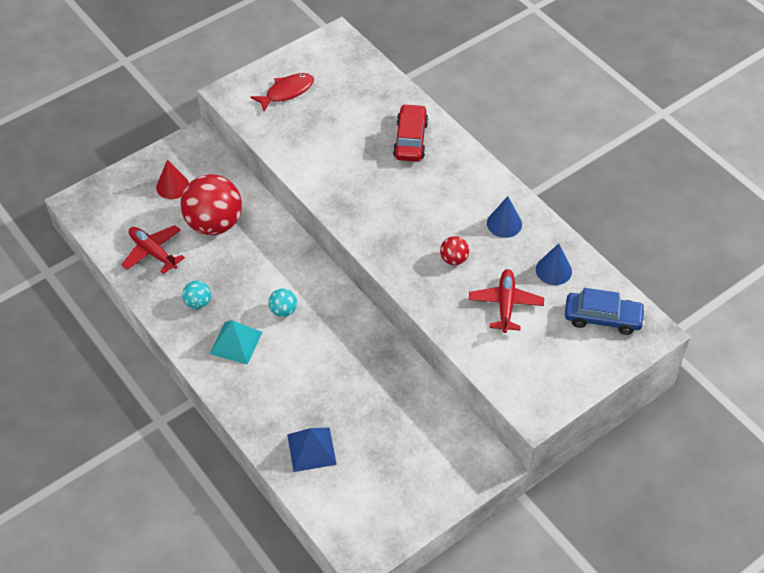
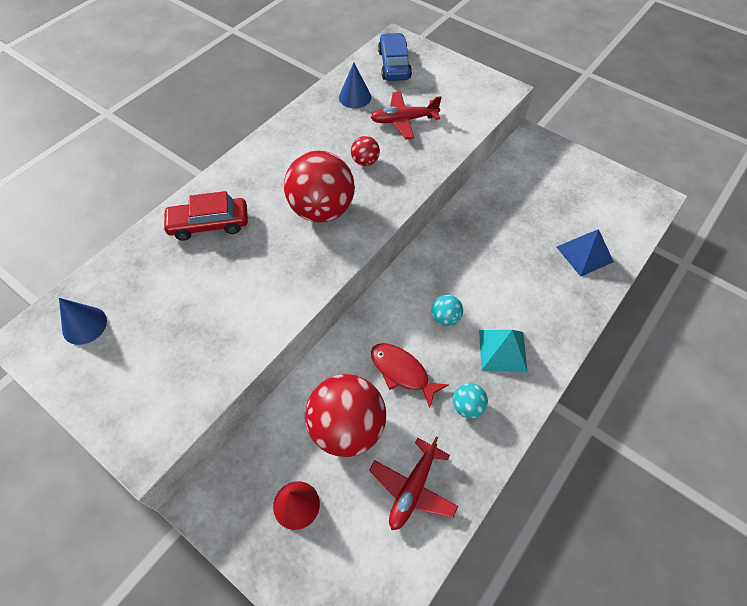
camera: 105 degrees left, 5 degrees up
red fish [250,73,314,112] -> red fish moved to [371,343,449,408]
blue cone [487,196,522,238] -> blue cone moved to [59,298,107,345]
none -> red ball [284,151,355,223]

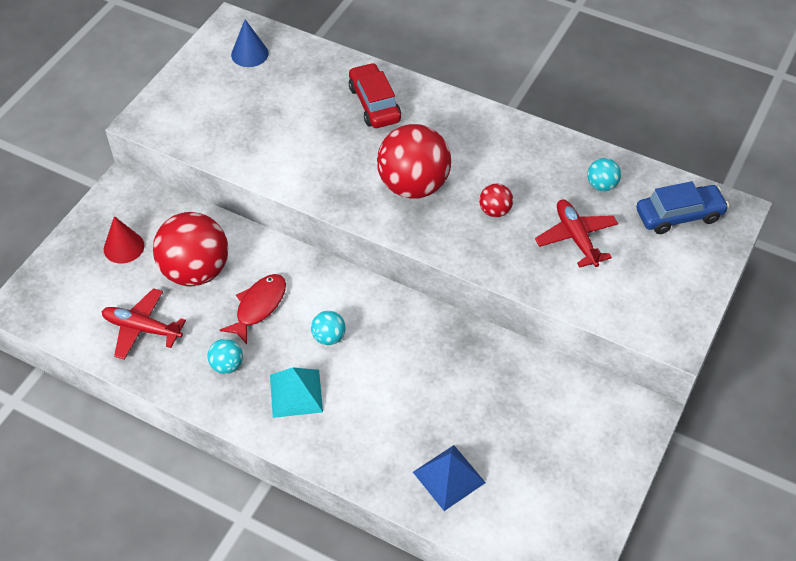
camera: 80 degrees right, 5 degrees down
blue cone [339,63,371,108] -> turquoise ball [587,158,621,191]

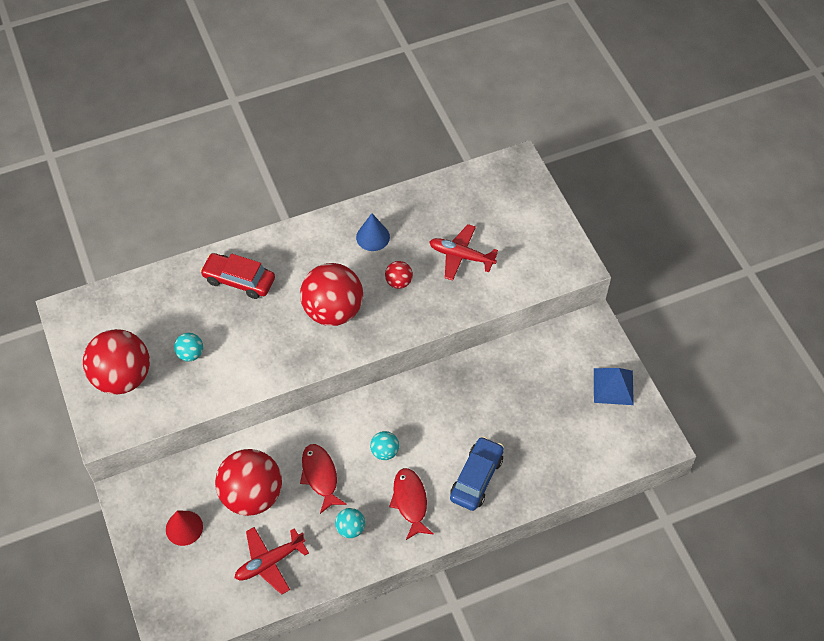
camera: 50 degrees left, 5 degrees up
blue cone [231,19,269,67] -> blue cone moved to [356,213,390,251]
turquoise pyramid [270,368,323,418] -> red fish [389,468,434,540]
blue pyramid [413,445,486,511] -> blue pyramid moved to [594,368,634,405]
turquoise ball [587,158,621,191] -> turquoise ball moved to [174,333,203,361]
blue car [636,181,729,234] -> blue car moved to [450,436,504,511]
none -> red ball [83,329,150,394]

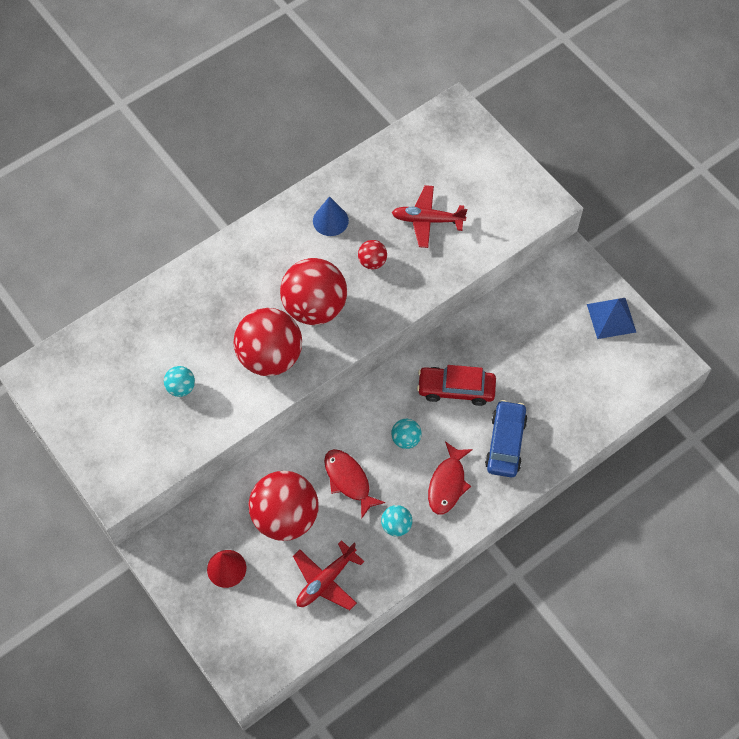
camera: 15 degrees left, 5 degrees up
red ball [83,329,150,394] -> red ball moved to [234,308,302,376]
red car [200,253,275,299] -> red car moved to [417,365,496,406]
red fish [389,468,434,540] -> red fish turned 135 degrees counterclockwise [428,441,473,514]

